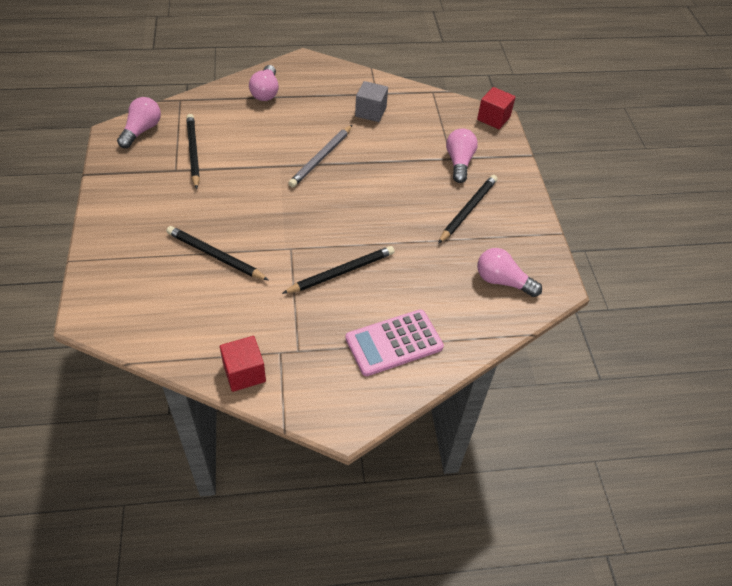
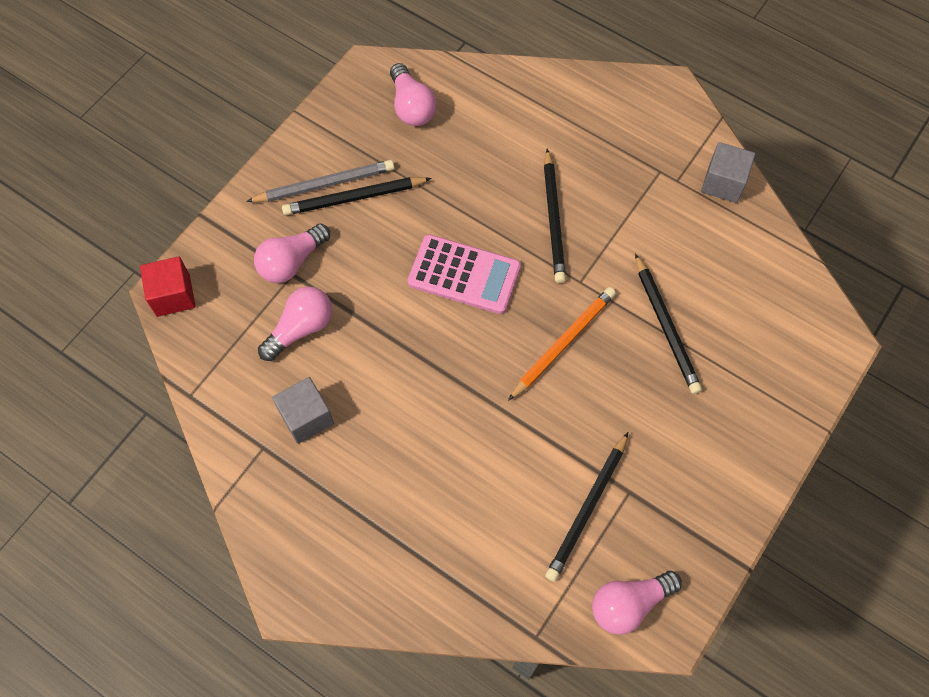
camera: 135 degrees left, 15 degrees up
red cube [220,336,266,392] -> grey cube [701,142,755,203]
pink light bulb [249,65,279,101] -> pink light bulb moved to [258,286,332,361]
black pencil [282,246,395,294] -> black pencil turned 105 degrees counterclockwise [544,149,566,283]
grey pencil [288,125,352,188] -> grey pencil moved to [246,160,394,202]
pink calculator [345,309,444,376] -> pink calculator moved to [407,234,521,314]
none -> orange pencil [508,287,616,401]

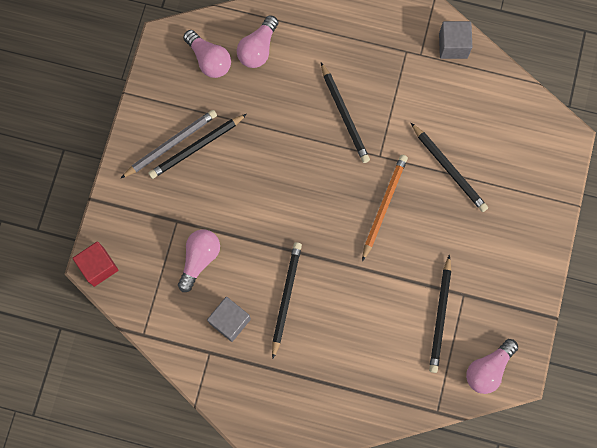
camera: 20 degrees left, 10 degrees up
pink light bulb [254,223,330,283] -> pink light bulb moved to [237,15,278,68]
pink calculator [407,234,521,314] -> none
none -> black pencil [272,242,302,358]

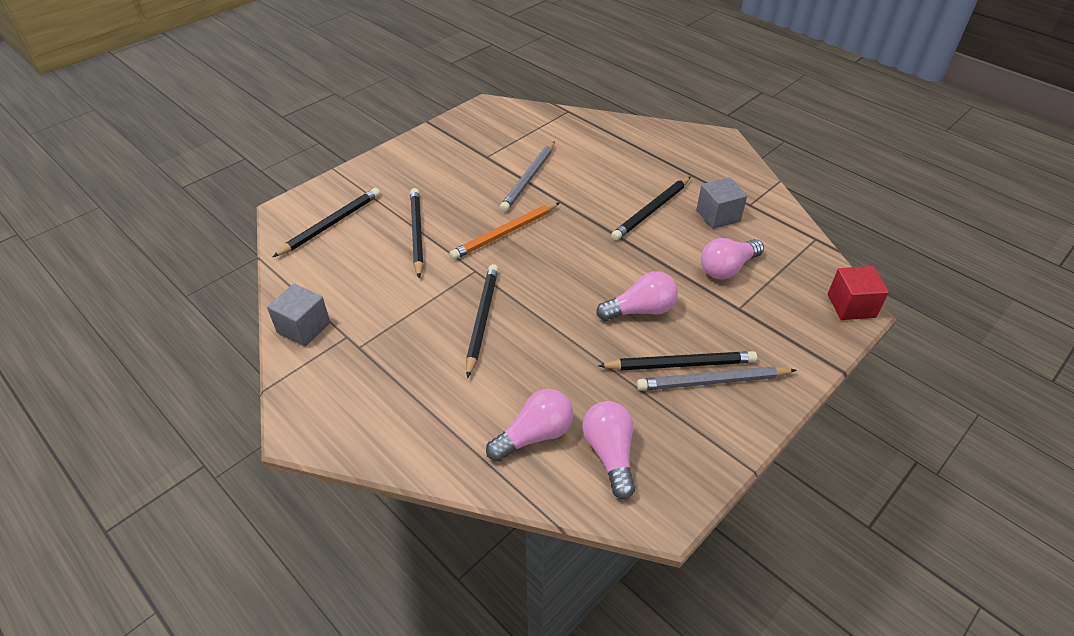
camera: 150 degrees left, 30 degrees down
black pencil [429,255,451,373] -> black pencil moved to [273,188,380,257]
pink light bulb [466,339,518,394] -> pink light bulb moved to [596,271,678,321]
none -> grey pencil [500,141,555,212]

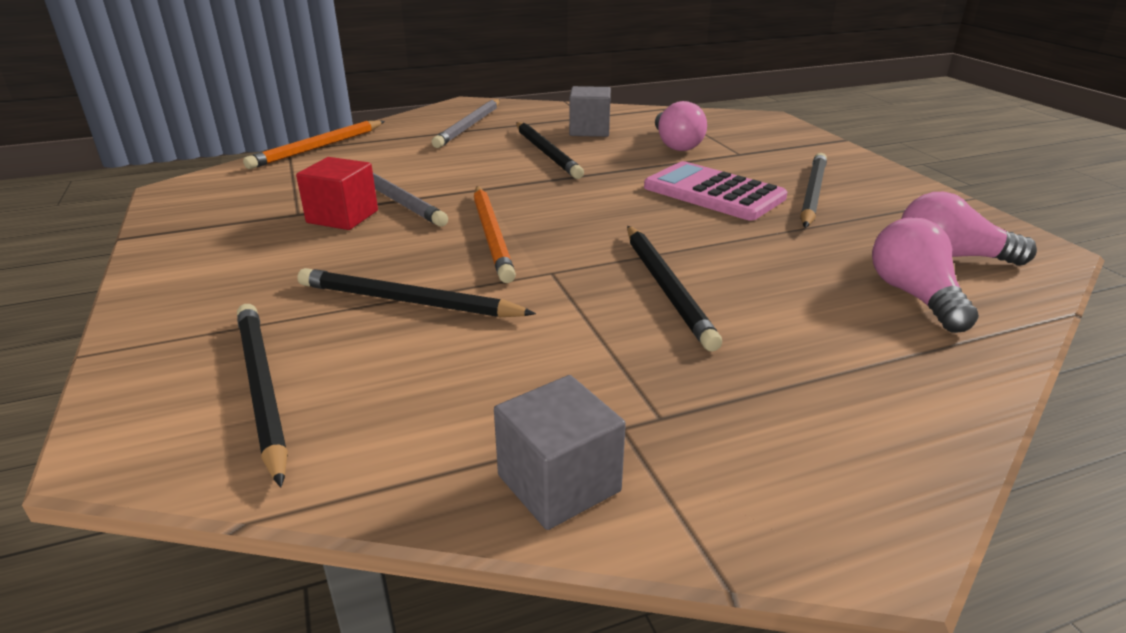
camera: 65 degrees left, 15 degrees down
black pencil [466,264,498,378] -> black pencil turned 135 degrees counterclockwise [627,226,722,351]
pink light bulb [596,271,678,321] -> pink calculator [644,161,787,221]
grey pencil [637,366,797,391] -> grey pencil moved to [432,99,500,148]
red cube [828,266,889,320] -> red cube moved to [296,157,378,230]
none -> orange pencil [243,120,385,169]

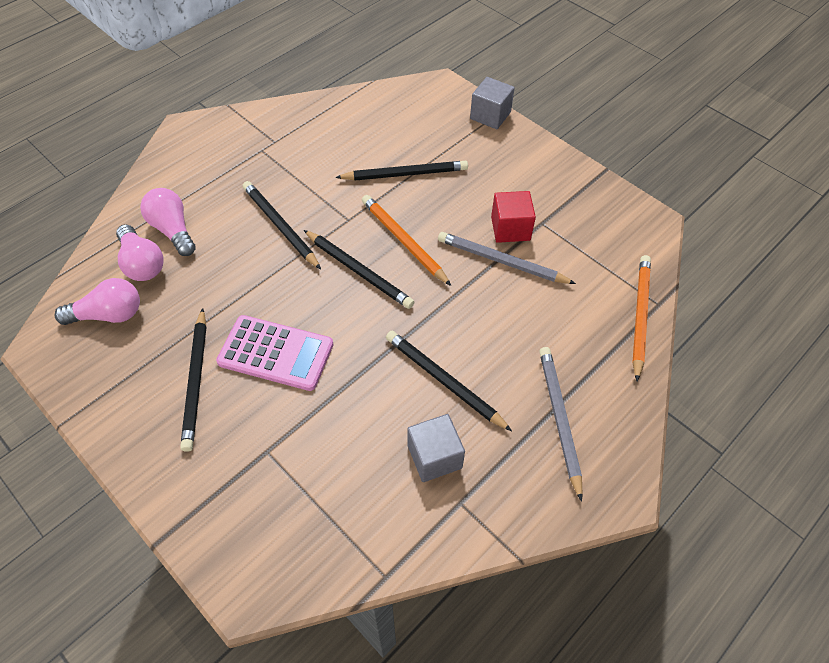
camera: 155 degrees right, 25 degrees up
black pencil [237,304,288,487] -> black pencil moved to [304,230,414,309]
grey cube [494,375,626,530] -> grey cube moved to [470,77,515,129]
pink light bulb [655,101,707,151] -> pink light bulb moved to [140,188,196,256]

